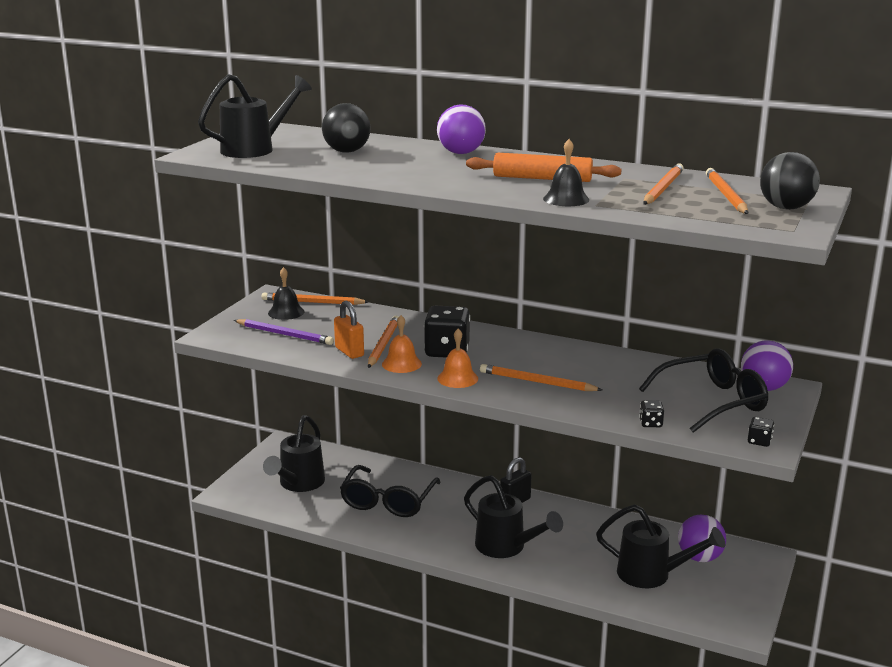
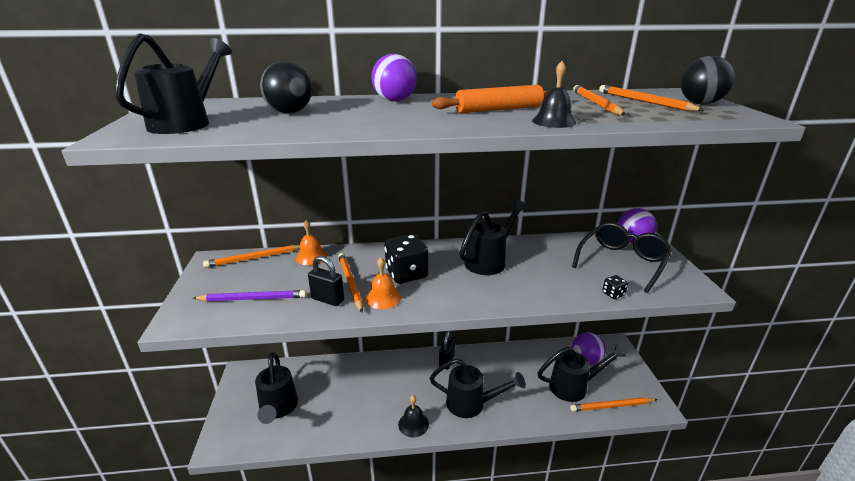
camera: 30 degrees left, 5 degrees up
black bell [268,267,304,320] -> black bell moved to [398,395,429,438]
orange padlock [334,301,364,359] -> black padlock [308,256,344,306]
black glasses [340,465,441,517] -> none
orange bell [437,329,478,388] -> orange bell moved to [296,220,327,265]
orange pencil [480,364,602,391] -> orange pencil moved to [570,397,658,412]
black dice [748,417,774,447] -> none
none -> black watering can [459,199,528,275]

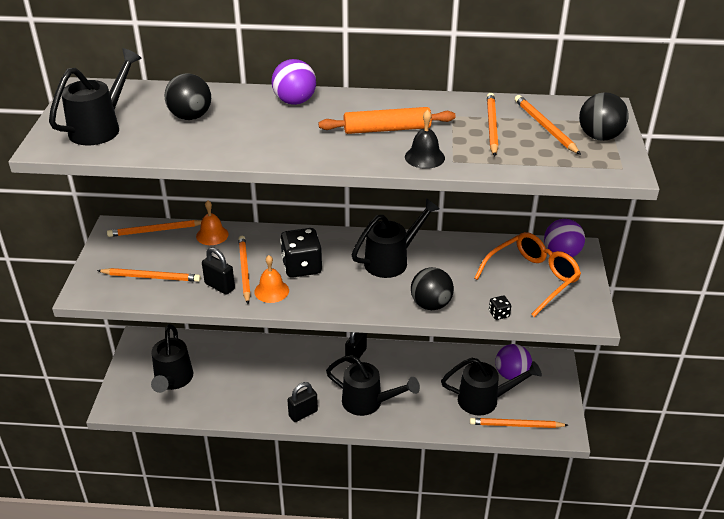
camera: 10 degrees right, 10 degrees up
purple pencil [192,290,306,301] -> orange pencil [97,268,201,282]
black bell [398,395,429,438] -> black padlock [288,382,318,422]
black glasses [572,222,672,293] -> orange glasses [474,232,581,317]
none -> black ball [411,267,454,310]

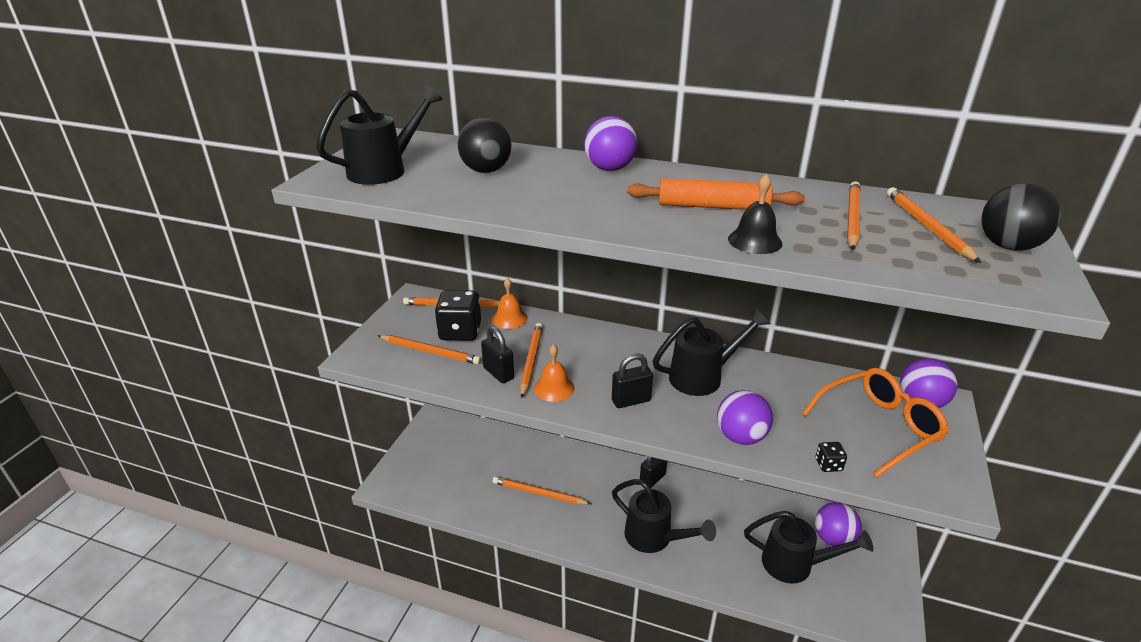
camera: 15 degrees right, 5 degrees down
black watering can [151,324,193,393] -> none
black dice [280,228,322,278] -> black dice moved to [435,290,481,341]
black padlock [288,382,318,422] -> black padlock moved to [612,353,653,408]
black ball [411,267,454,310] -> purple ball [717,390,773,445]
orange pencil [470,418,568,428] -> orange pencil moved to [493,476,591,504]

